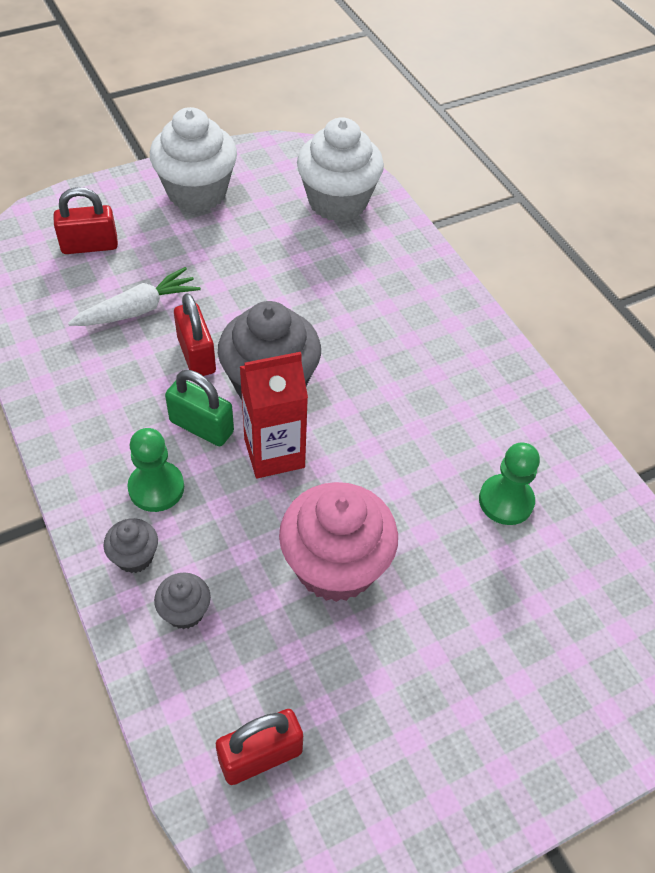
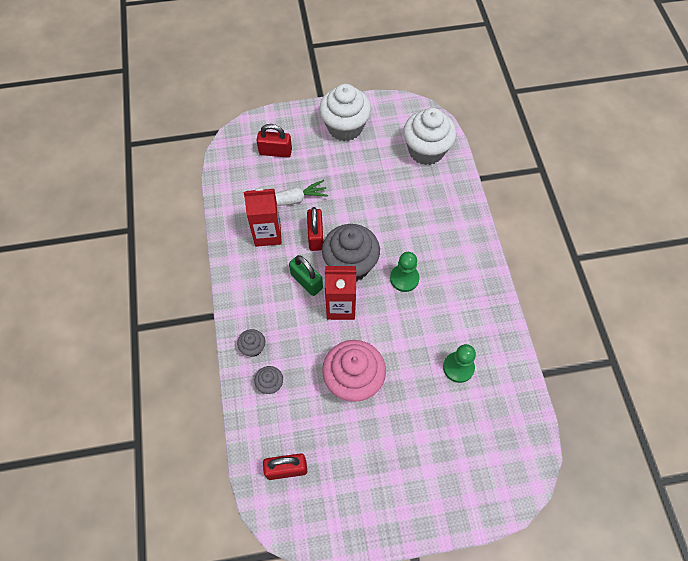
camera: 20 degrees right, 10 degrees up
green pawn [127,428,184,512] -> green pawn moved to [390,252,420,292]
none -> red carton [244,188,282,247]

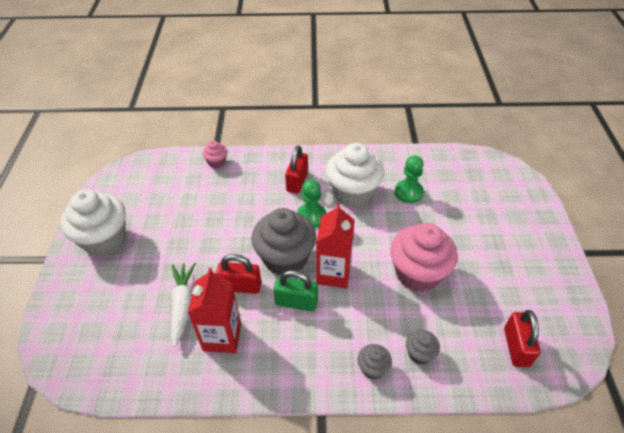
camera: 80 degrees left, 15 degrees down
red padlock [256,124,292,158] -> red padlock moved to [285,146,308,194]
green padlock [289,255,323,296] -> green padlock turned 45 degrees clockwise [274,270,318,311]
white cupcake [403,108,457,165] -> white cupcake moved to [326,143,384,207]
none -> pink cupcake [202,141,227,168]

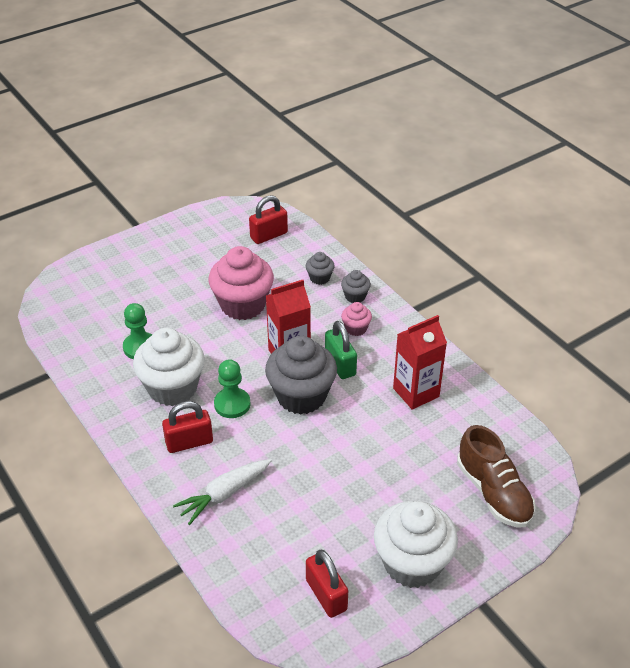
camera: 125 degrees left, 5 degrees down
white carrot [171,263,196,347] -> white carrot moved to [173,459,272,525]
pink cupcake [202,141,227,168] -> pink cupcake moved to [341,302,372,336]
red padlock [216,254,261,294] -> red padlock moved to [306,550,348,618]
none -> brown shoe [457,425,535,528]

